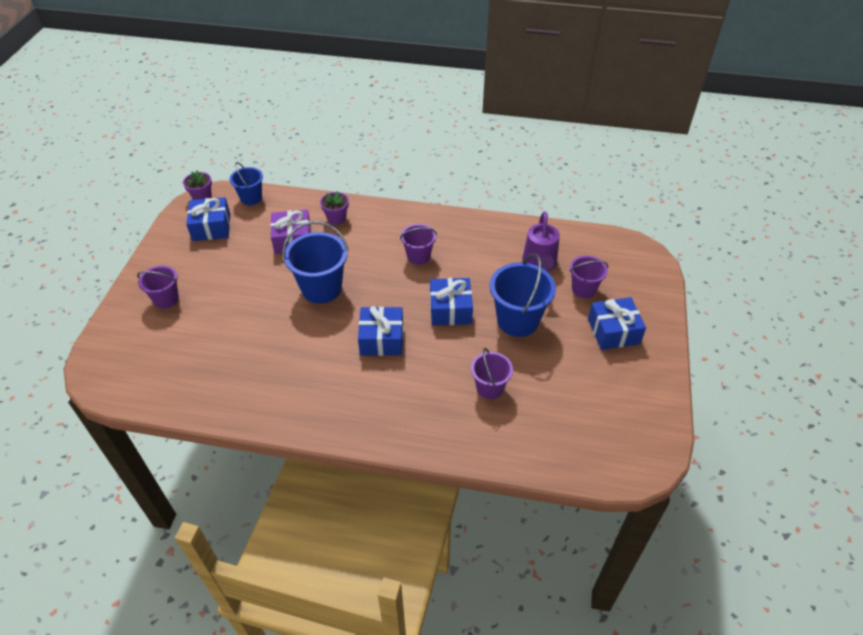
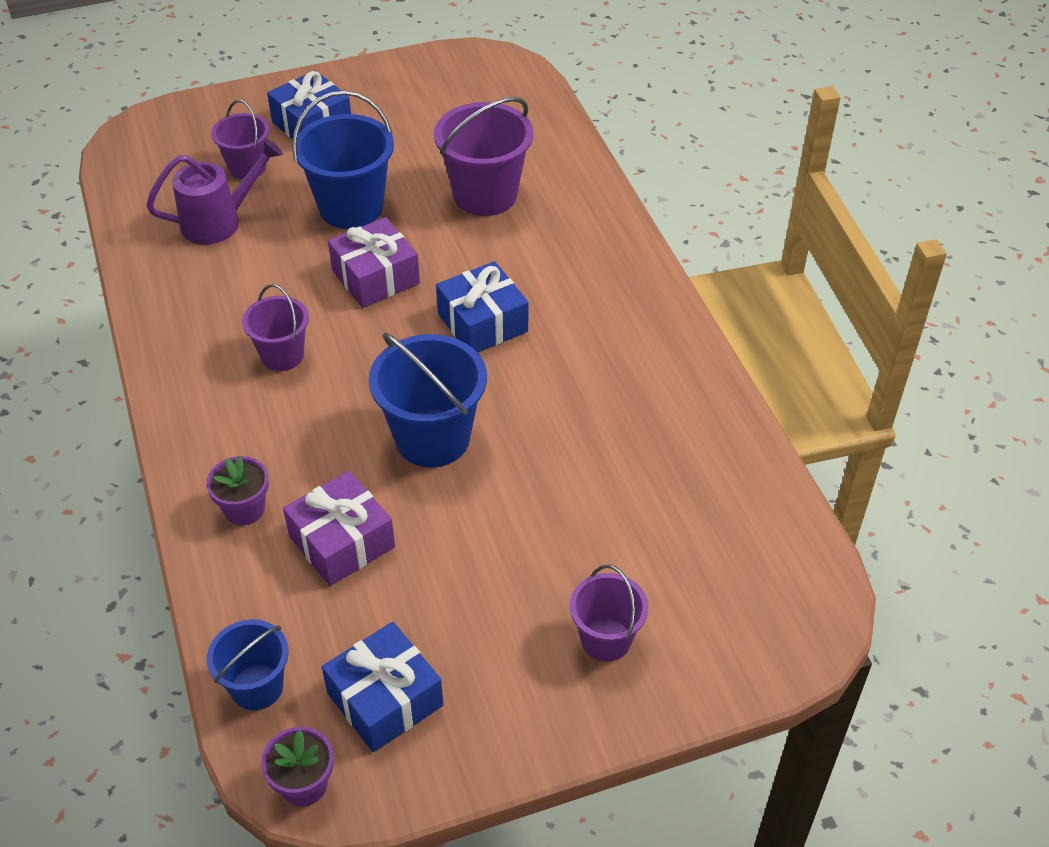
camera: 120 degrees left, 0 degrees up
blue gift [430,278,473,326] -> purple gift [328,217,420,308]
purple bucket [471,348,513,399] -> purple bucket [434,97,533,216], size x1.66

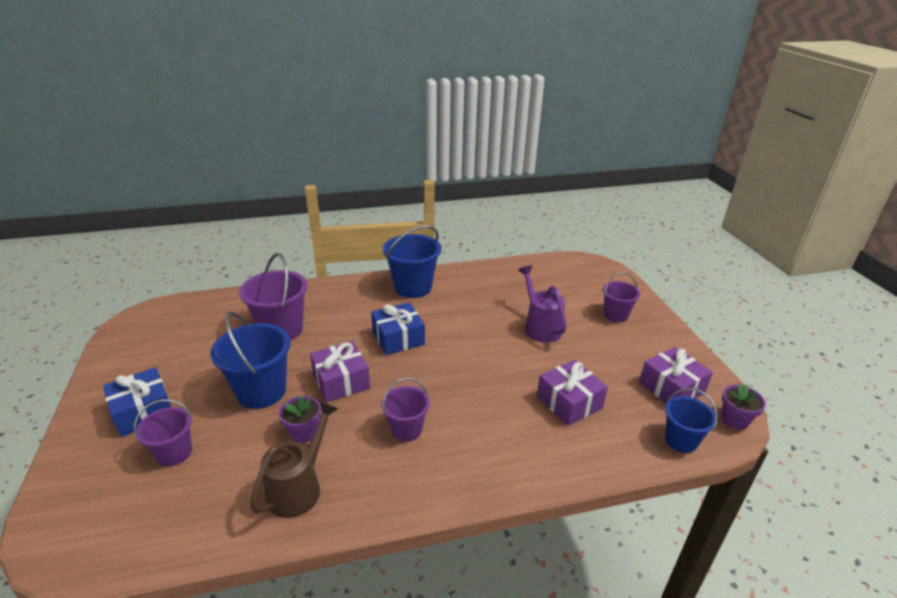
camera: 85 degrees left, 15 degrees down
purple watering can [146,138,283,245] -> purple watering can moved to [518,265,567,342]
purple flower pot [206,456,269,525] -> purple flower pot moved to [279,396,321,443]
blue gift [322,622,443,752] -> purple gift [639,347,713,404]
blue bucket [369,332,487,467] -> blue bucket moved to [383,225,441,298]
none -> brown watering can [250,401,339,518]

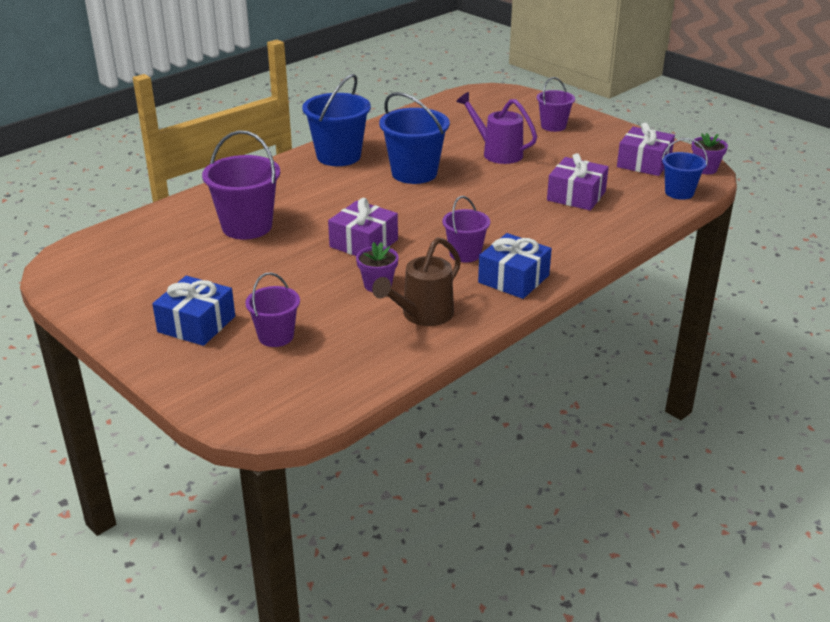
camera: 30 degrees left, 0 degrees up
blue bucket [210,312,291,409] -> blue bucket moved to [379,92,450,184]
brown watering can [250,401,339,518] -> brown watering can turned 135 degrees counterclockwise [372,237,461,326]
blue gift [371,302,425,355] -> blue gift moved to [478,233,552,299]

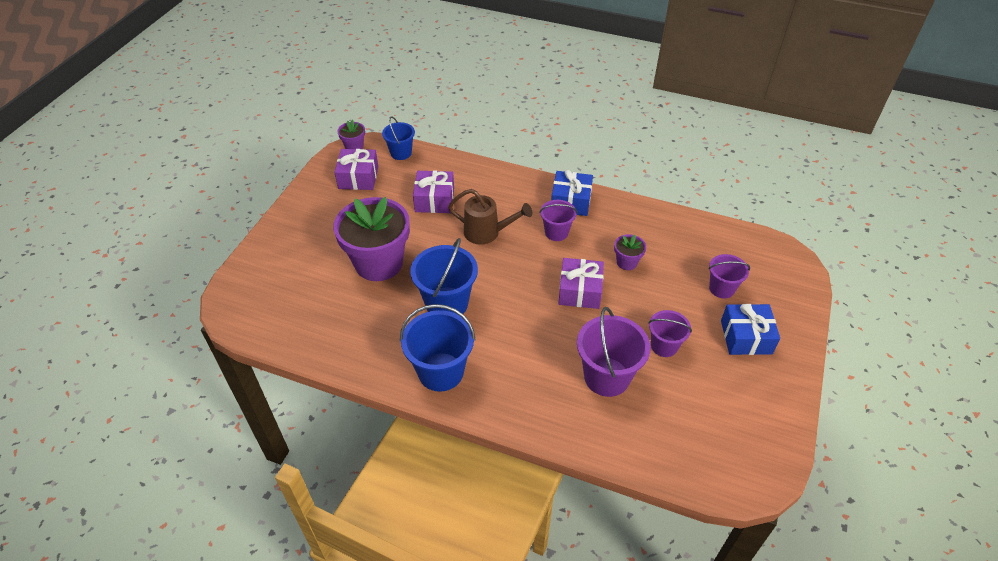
camera: 115 degrees left, 15 degrees up
brown watering can [372,237,461,326] -> brown watering can moved to [448,189,532,245]
purple watering can [456,92,537,164] -> purple flower pot [333,197,410,281]
purple bucket [537,77,575,132] -> purple bucket moved to [648,310,692,357]

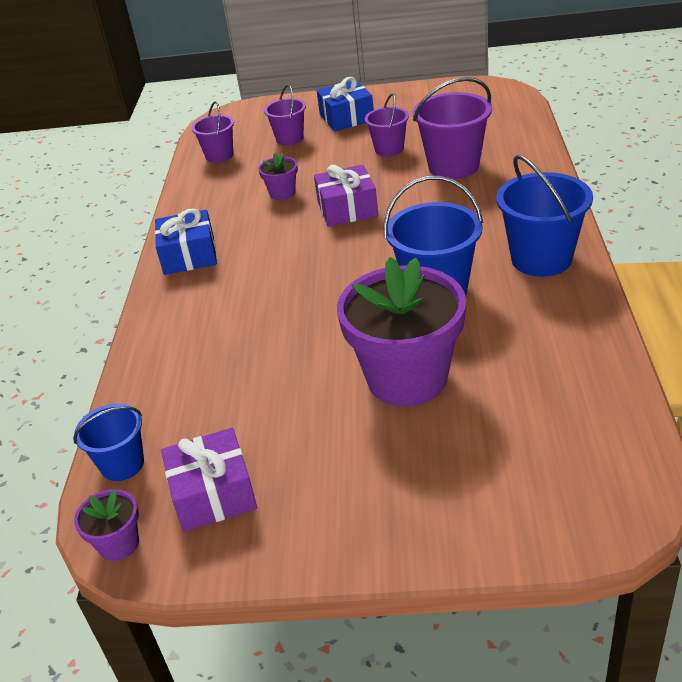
camera: 105 degrees left, 10 degrees down
purple gift [413,170,454,213] -> none
brown watering can [448,189,532,245] -> none
purple bucket [539,200,577,241] -> purple bucket moved to [192,101,234,163]

